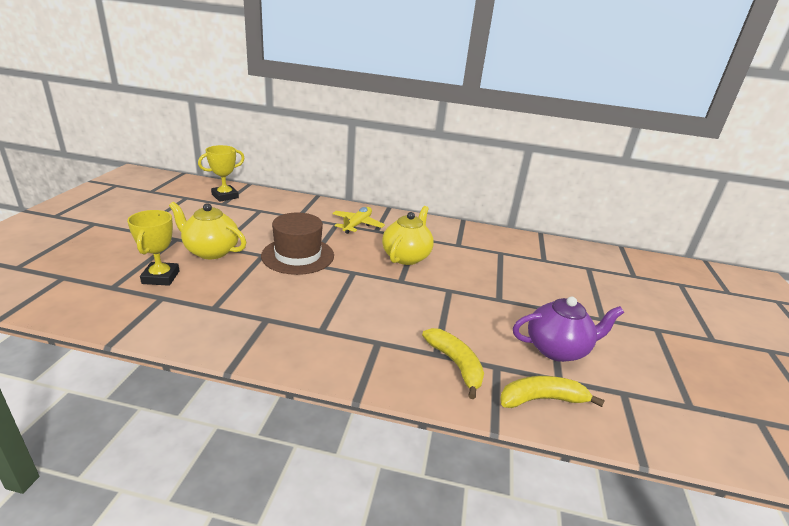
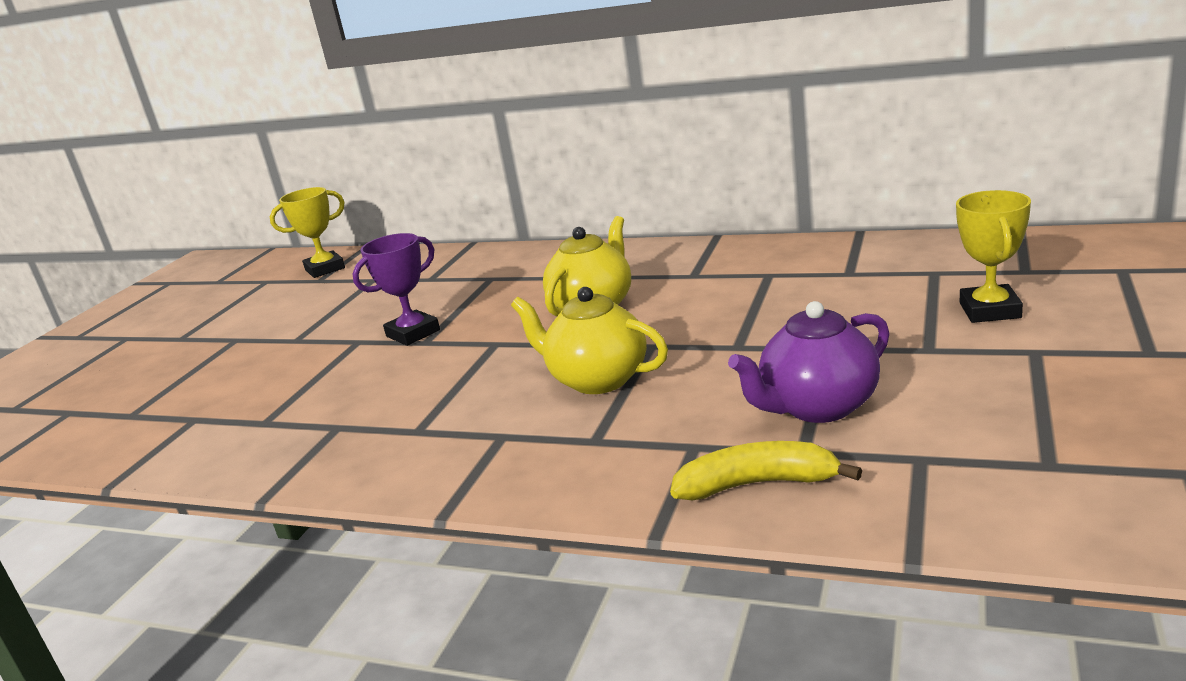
camera: 15 degrees right, 5 degrees down
yellow trophy [127,210,179,286] -> yellow trophy moved to [956,190,1031,323]
yellow teapot [169,202,246,259] -> yellow teapot moved to [511,287,668,394]
brown hat [261,212,334,275] -> purple trophy [352,233,440,346]
yellow plane [332,207,385,234] -> none
yellow banana [422,328,484,399] -> none
purple teapot [513,296,624,362] -> purple teapot turned 150 degrees clockwise [728,301,890,423]

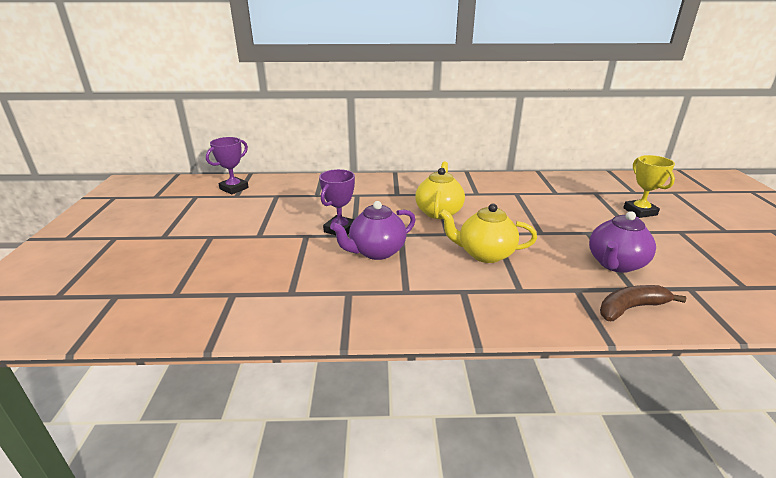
camera: 25 degrees left, 5 degrees up
yellow trophy [270,187,345,278] -> purple trophy [206,137,249,195]
yellow banana [670,441,862,500] -> brown banana [600,285,686,321]
none -> purple teapot [330,201,416,260]

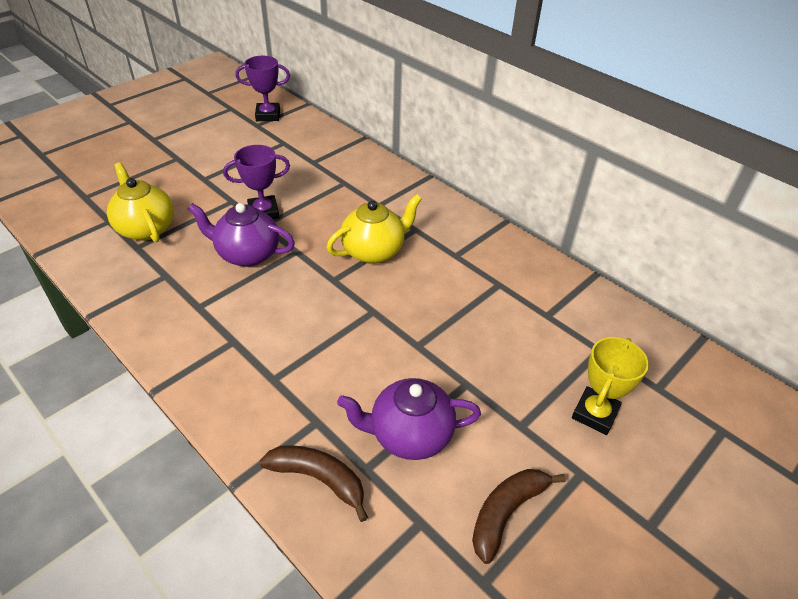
camera: 45 degrees right, 15 degrees up
yellow teapot [439,204,537,263] -> yellow teapot moved to [107,162,174,242]
none -> brown banana [472,469,566,564]

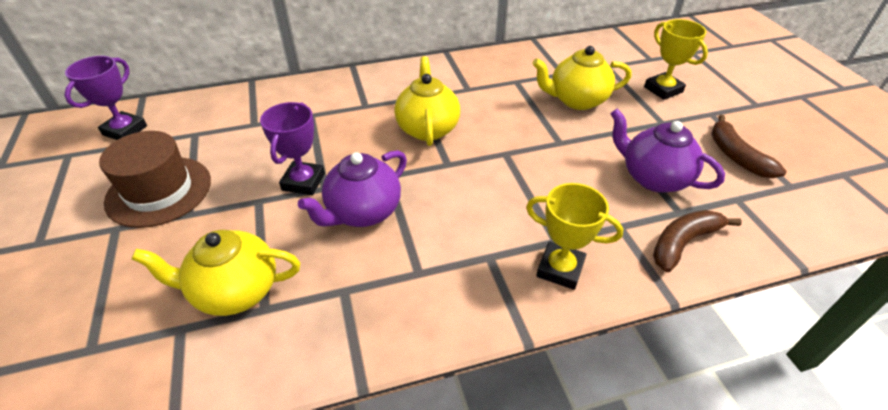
camera: 60 degrees left, 0 degrees up
purple teapot [337,378,481,460] -> purple teapot turned 105 degrees clockwise [610,109,725,193]
none -> brown hat [99,131,211,228]
none -> yellow trophy [526,183,623,290]
none -> yellow teapot [532,46,632,110]

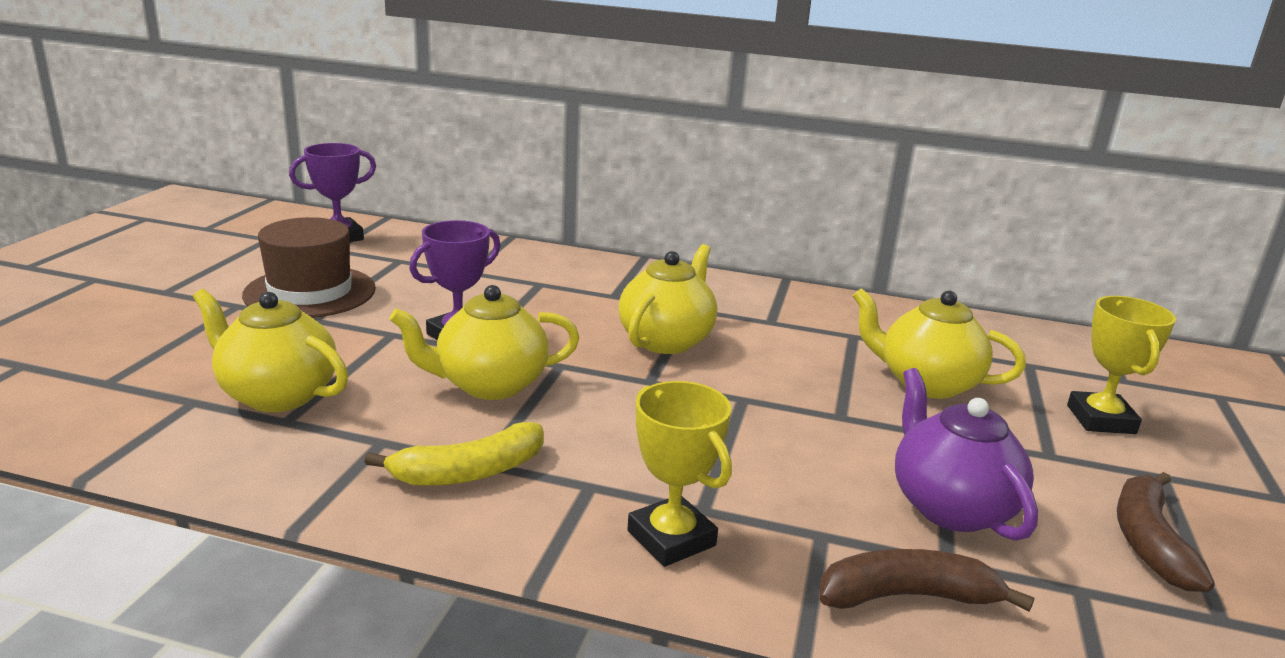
camera: 30 degrees right, 20 degrees down
purple teapot [298,150,407,227] -> yellow teapot [389,285,579,400]
none -> yellow banana [364,422,544,486]

